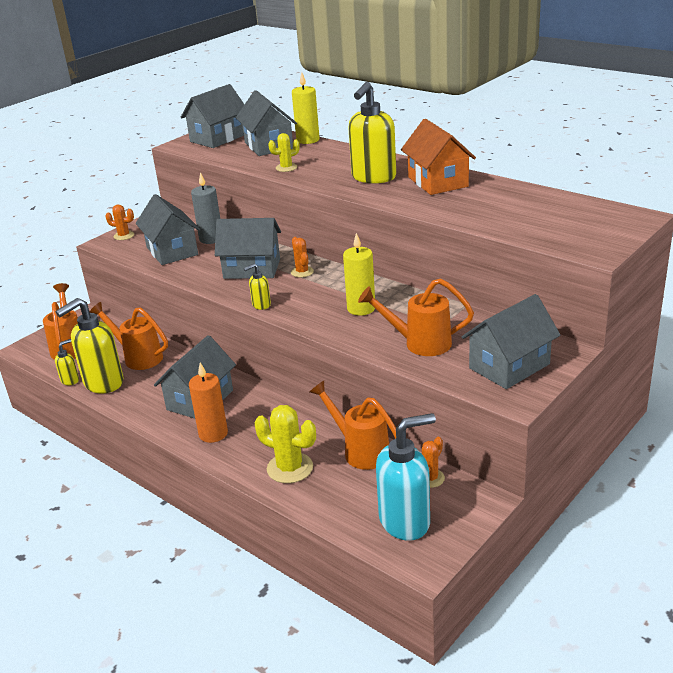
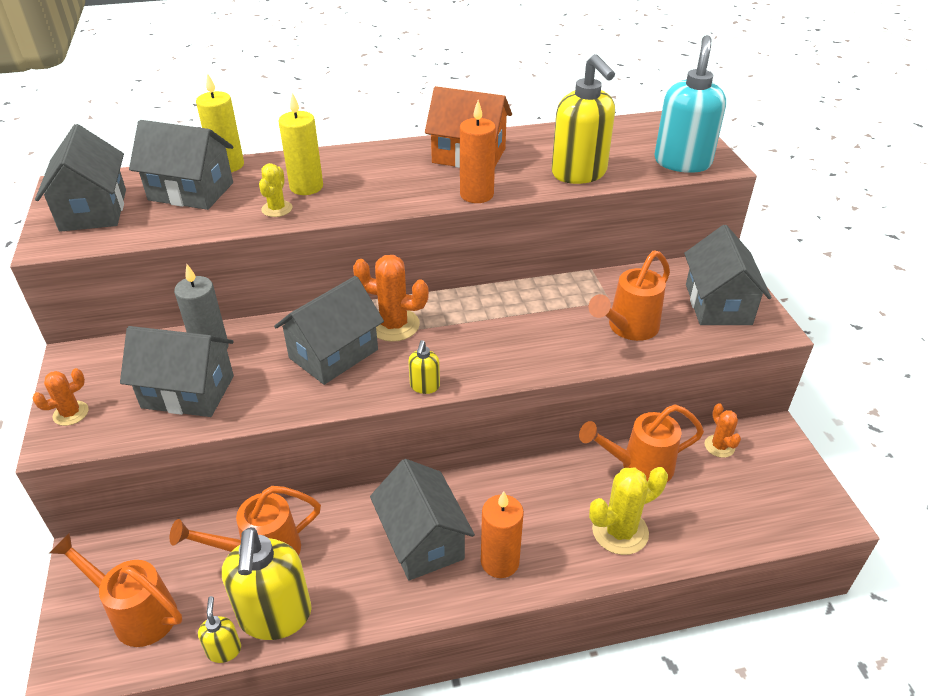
camera: 55 degrees left, 10 degrees up
orange cactus [291,237,314,277] -> orange cactus [353,255,429,342], size x1.70
yellow candle [343,233,375,316] -> yellow candle moved to [278,92,323,195]
yellow soap dispenser [348,82,396,184] -> yellow soap dispenser moved to [552,54,615,184]
turquoise soap dispenser [376,413,436,541] -> turquoise soap dispenser moved to [655,35,726,173]
none -> orange candle [460,100,496,203]

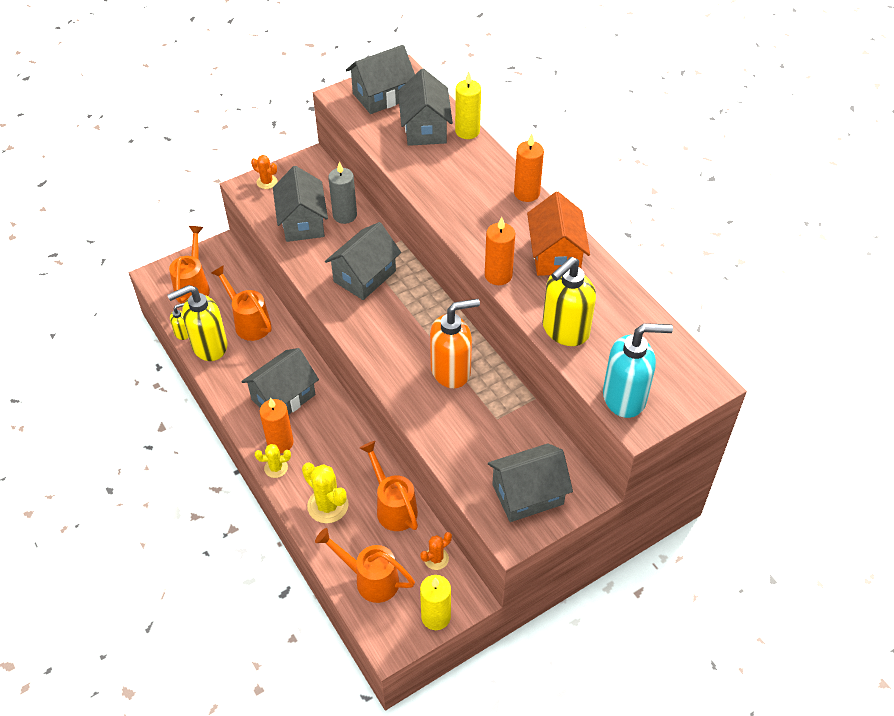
camera: 70 degrees right, 10 degrees up
yellow cactus [259,163,292,217] -> yellow cactus moved to [255,444,291,478]
grey house [274,276,384,385] -> grey house turned 75 degrees counterclockwise [325,222,401,300]
yellow candle [278,92,323,195] -> yellow candle moved to [420,575,451,630]
orange cactus [353,255,429,342] -> none
yellow soap dispenser [408,340,440,394] -> none
orange watering can [588,250,670,341] -> orange watering can moved to [315,528,415,603]
none -> orange soap dispenser [430,299,480,388]
none -> orange candle [514,134,544,202]

